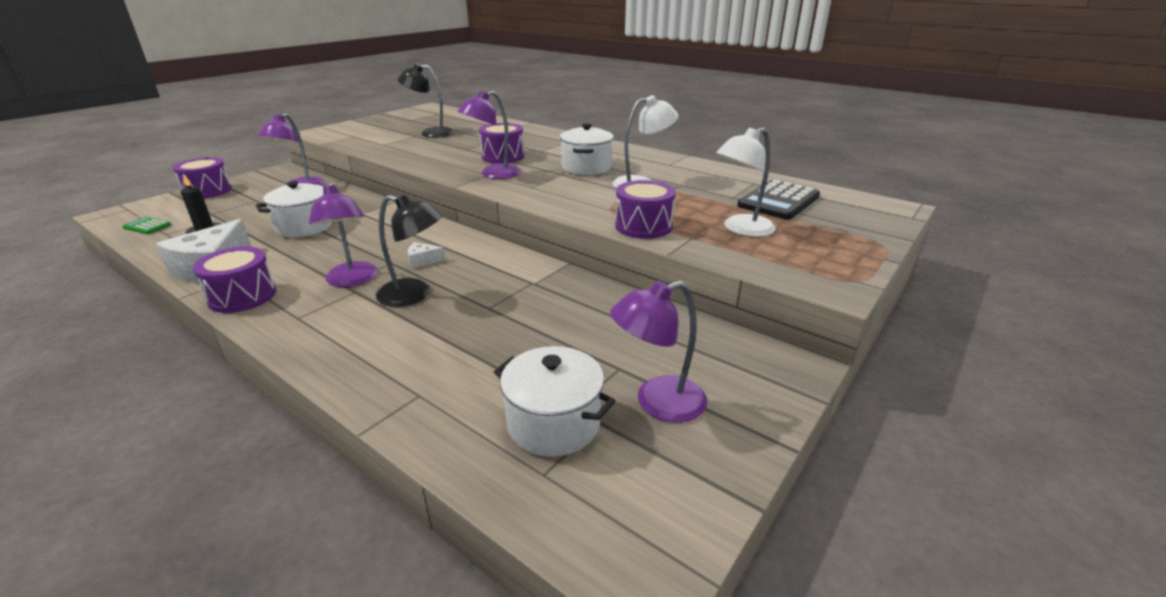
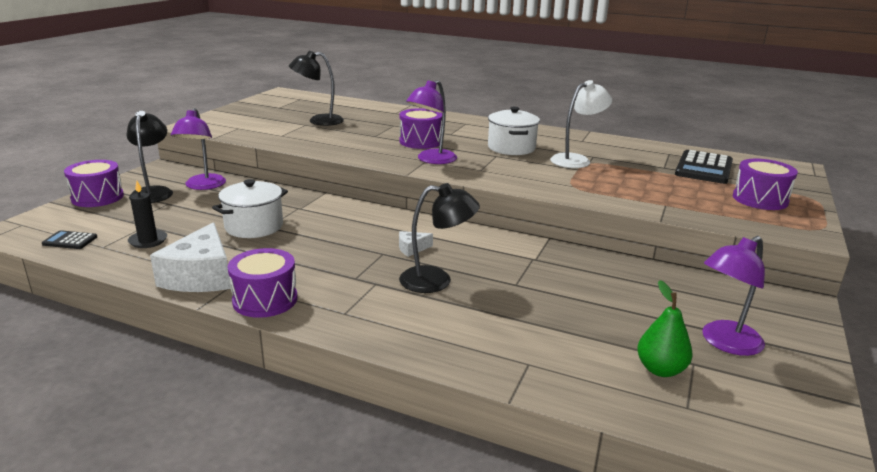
camera: 15 degrees left, 5 degrees down
green calculator [122,217,171,234] -> black calculator [42,230,97,249]
purple lamp [309,182,378,287] -> none
white pot [494,346,615,457] -> green pear [637,280,693,377]
purple drum [615,180,676,239] -> purple drum moved to [733,159,798,210]
white lamp [716,128,776,237] -> none
none -> black lamp [126,111,173,203]

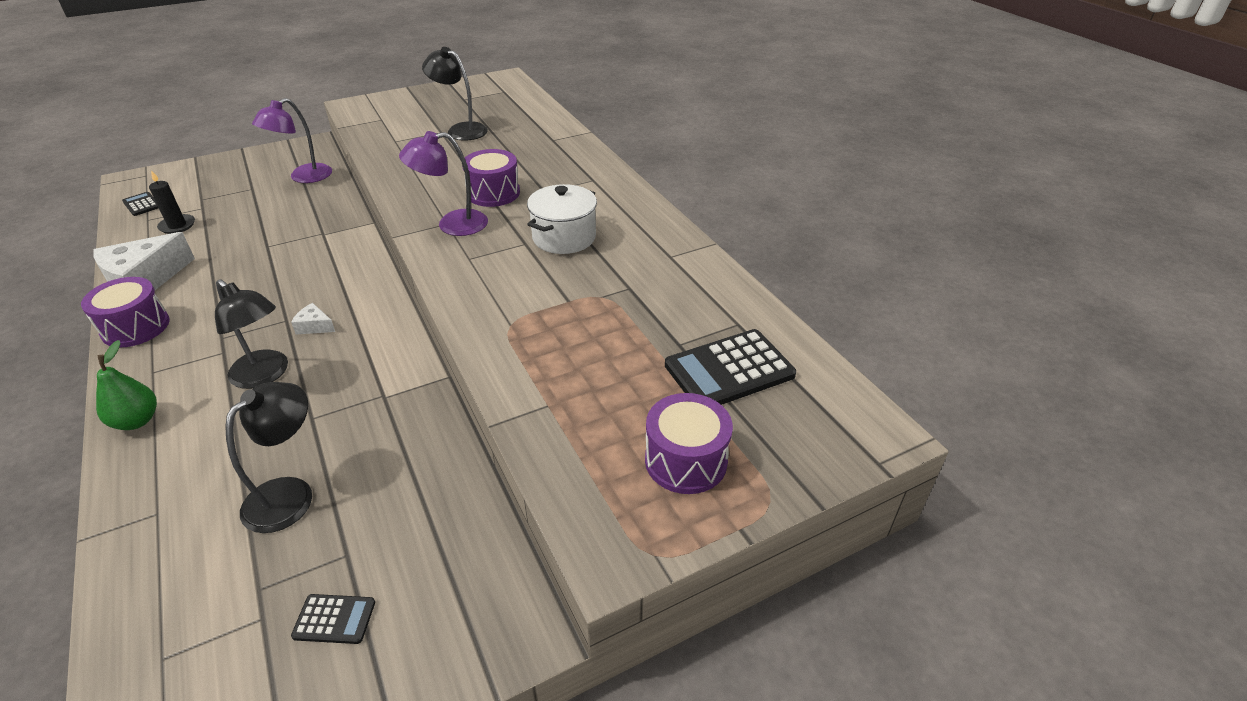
camera: 40 degrees right, 15 degrees up
purple drum [64,160,124,207] -> none
black lamp [126,111,173,203] -> black lamp moved to [225,382,312,533]
white pot [212,179,288,238] -> none
white lamp [550,80,612,168] -> none
green pear [637,280,693,377] -> green pear moved to [96,340,157,430]
purple lamp [702,236,765,356] -> black calculator [291,594,375,644]

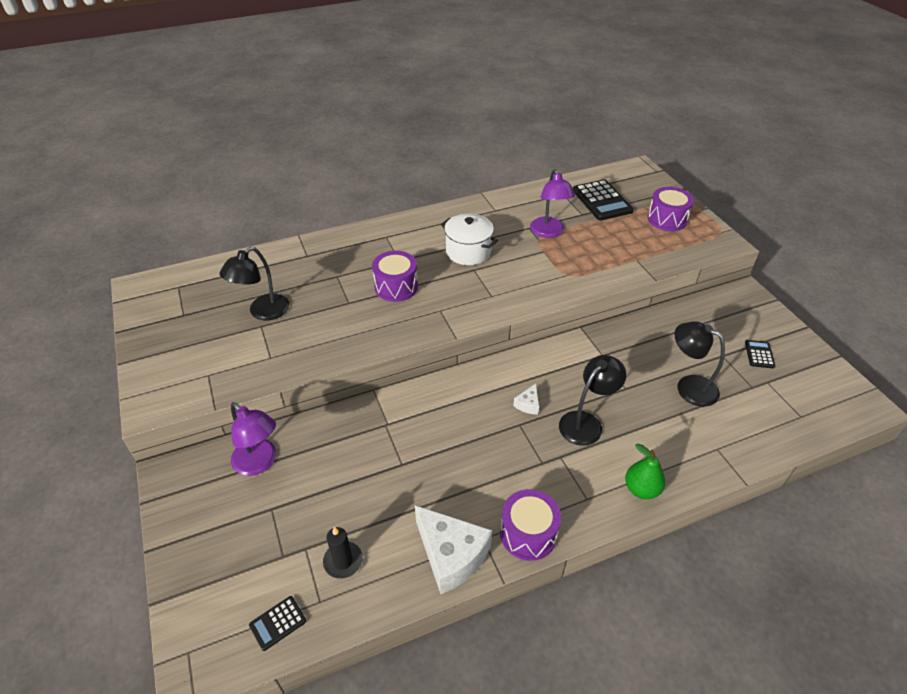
camera: 85 degrees left, 5 degrees up
purple lamp [399,131,488,236] -> purple lamp moved to [530,169,575,238]

